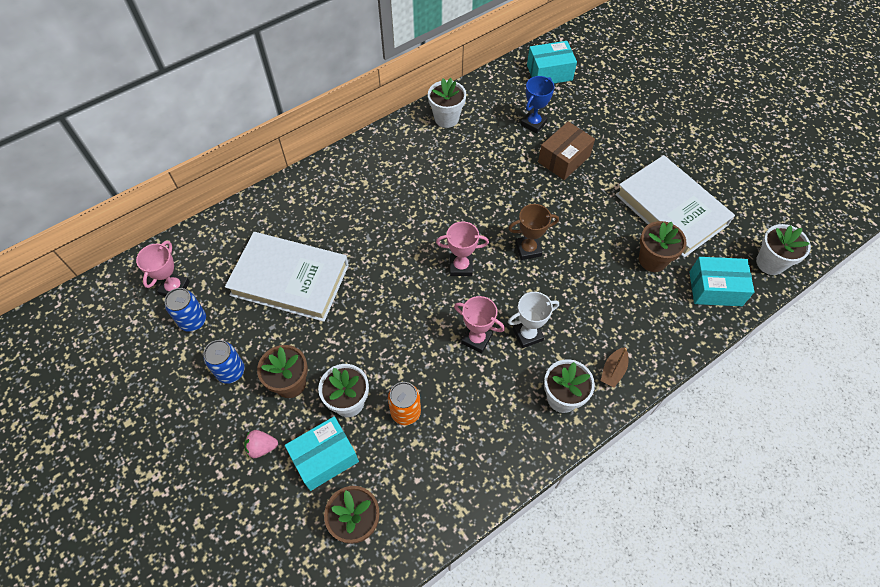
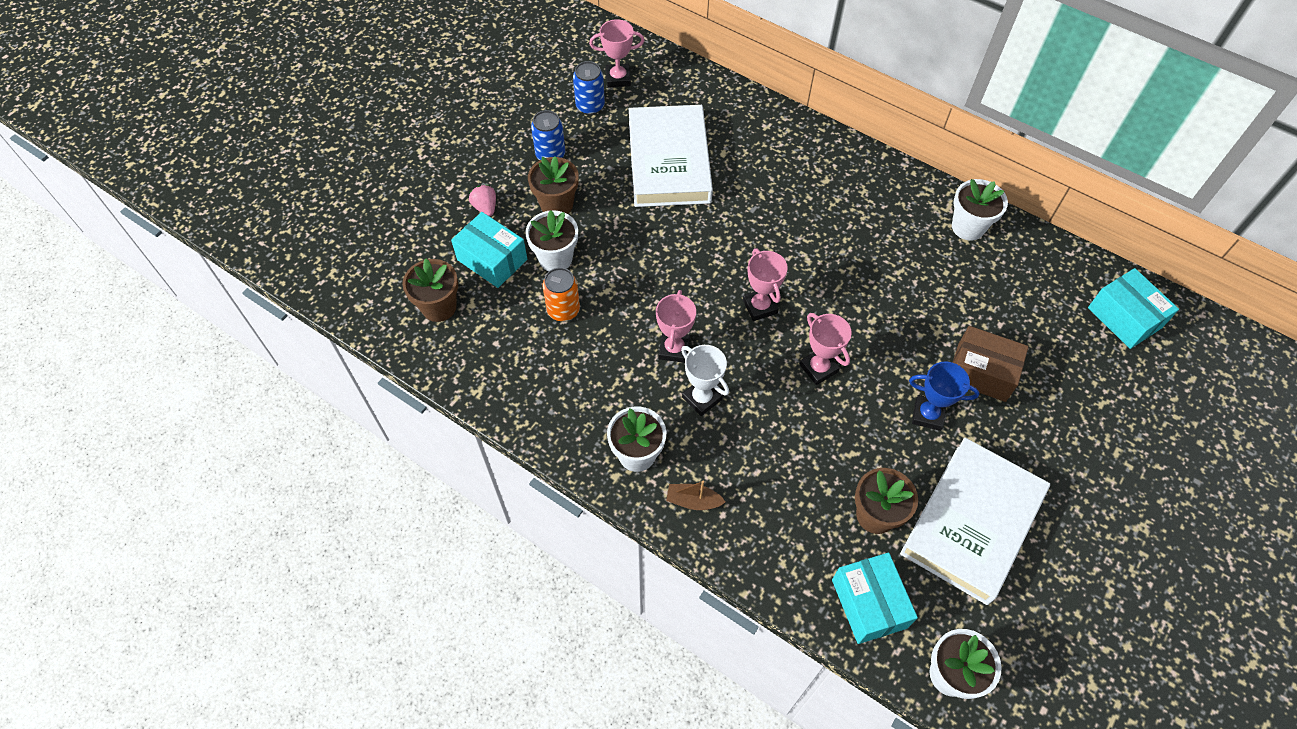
camera: 70 degrees right, 0 degrees up
brown trophy [508,204,559,260] -> pink trophy [800,313,852,385]
blue trophy [521,76,555,133] -> blue trophy moved to [909,361,980,431]

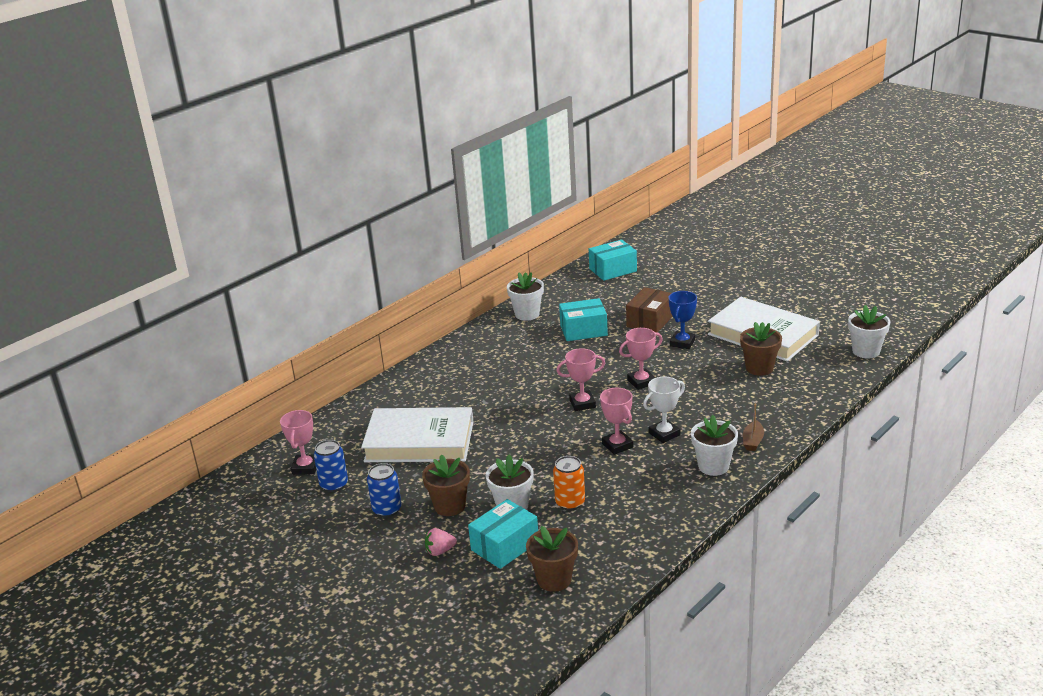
camera: 80 degrees left, 30 degrees down
pink trophy [656,290,696,363] -> pink trophy turned 45 degrees clockwise [600,388,633,455]
turquoise box [832,553,918,644] -> turquoise box moved to [559,298,608,341]

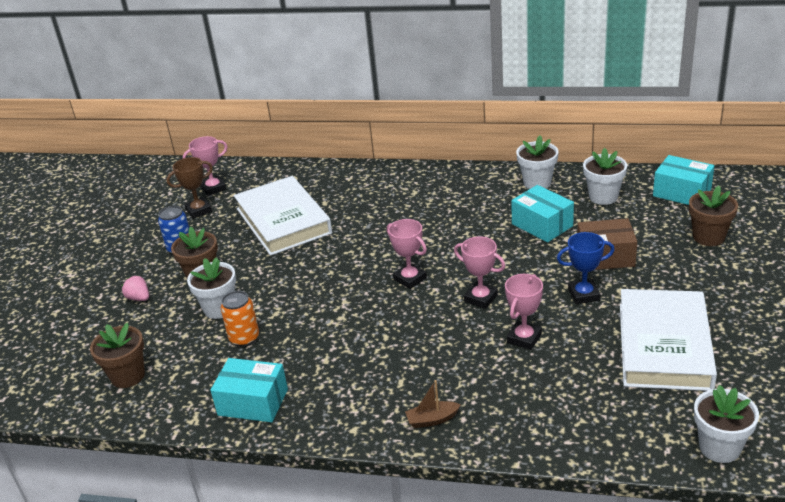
camera: 60 degrees right, 5 degrees up
blue can [314,440,348,492] -> brown trophy [166,157,213,219]
turquoise box [468,499,538,569] -> turquoise box moved to [210,358,288,422]
pink trophy [600,388,633,455] -> pink trophy moved to [505,274,543,350]
white trophy [643,377,685,443] -> none
white flower pot [691,415,738,476] -> white flower pot moved to [583,148,627,205]
brown flower pot [740,322,782,376] -> brown flower pot moved to [689,186,738,246]

